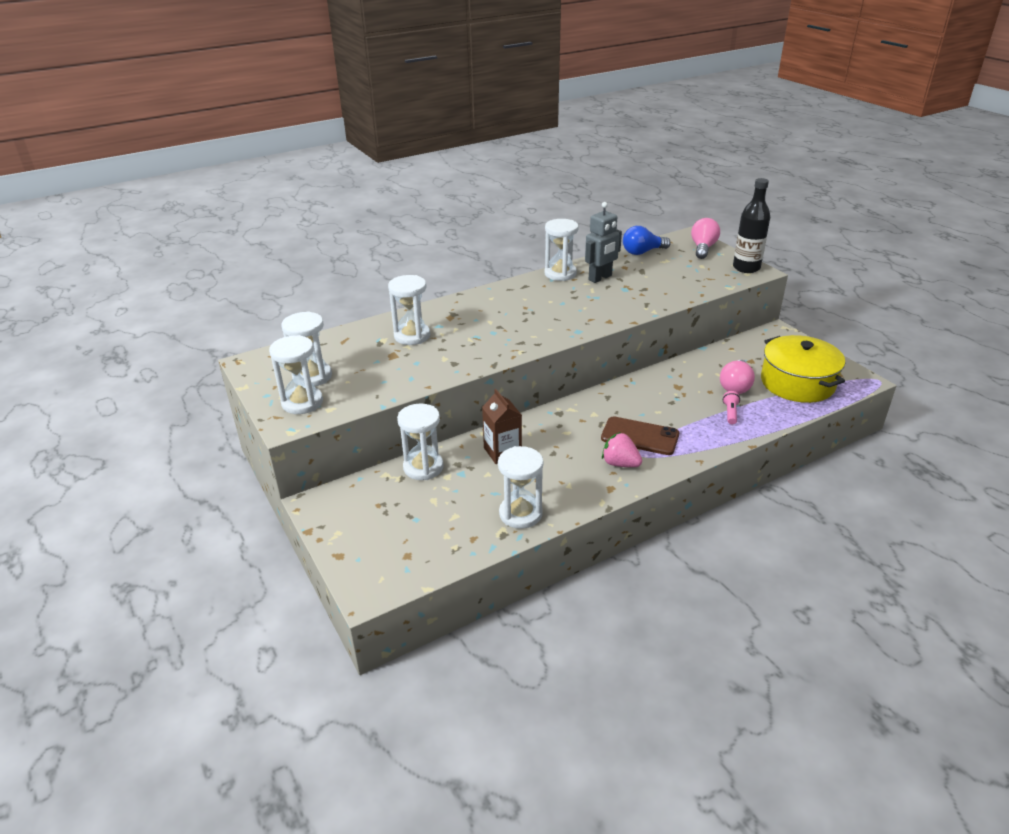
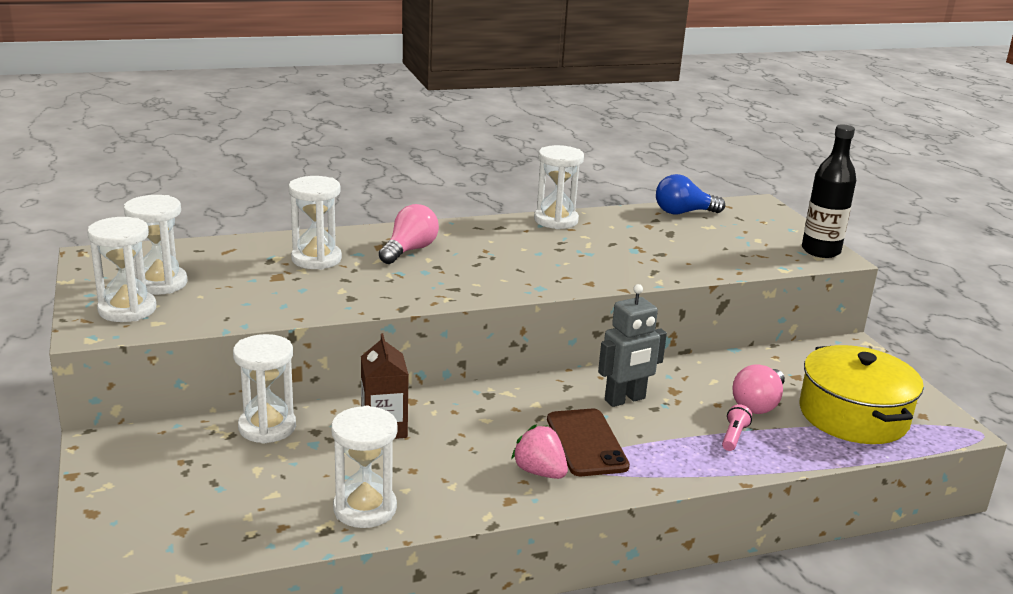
camera: 10 degrees right, 10 degrees down
grey robot [585,202,622,283] -> grey robot moved to [598,284,667,407]
brown phone [601,416,679,455] -> brown phone turned 45 degrees clockwise [547,409,630,476]
pink light bulb [691,218,720,259] -> pink light bulb moved to [379,204,439,264]

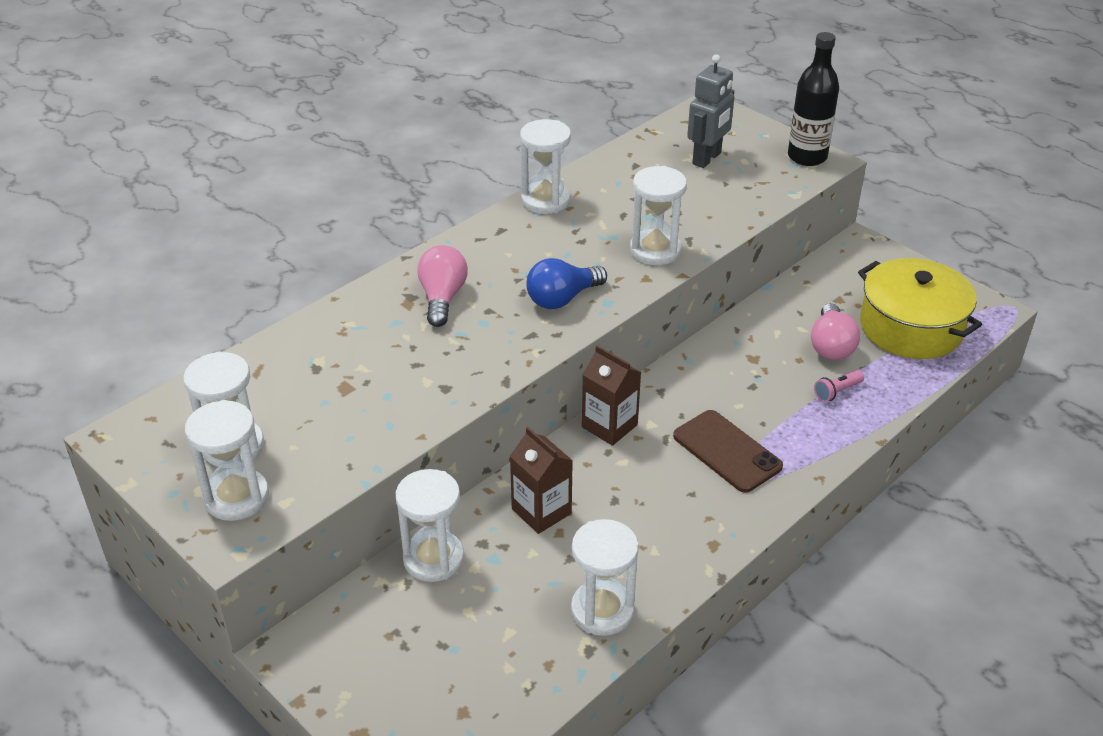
camera: 25 degrees left, 15 degrees up
white hourglass [288,176,342,270] -> white hourglass moved to [630,166,687,265]
pink strawberry [511,425,568,479] -> none
grey robot [598,284,667,407] -> grey robot moved to [687,54,734,168]
blue light bulb [656,174,725,214] -> blue light bulb moved to [526,258,607,309]
pink flashlight [722,404,752,451] -> pink flashlight turned 120 degrees counterclockwise [814,370,864,402]
none -> brown carton [582,345,641,446]

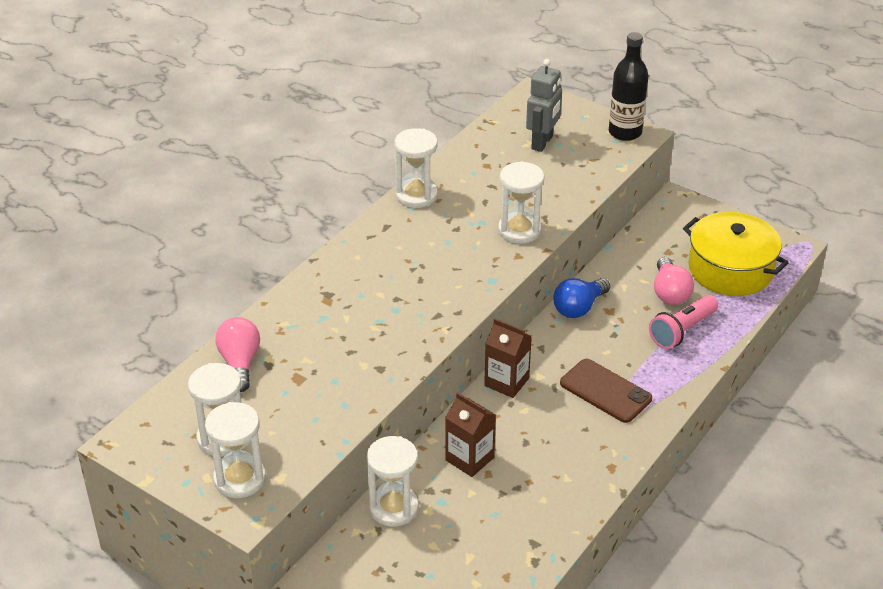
camera: 10 degrees left, 0 degrees up
pink light bulb [417,245,468,327] -> pink light bulb moved to [215,317,260,392]
blue light bulb [526,258,607,309] -> blue light bulb moved to [553,278,610,318]
white hourglass [571,519,639,636] -> none
pink flashlight [814,370,864,402] -> pink flashlight [649,295,718,349], size x1.83

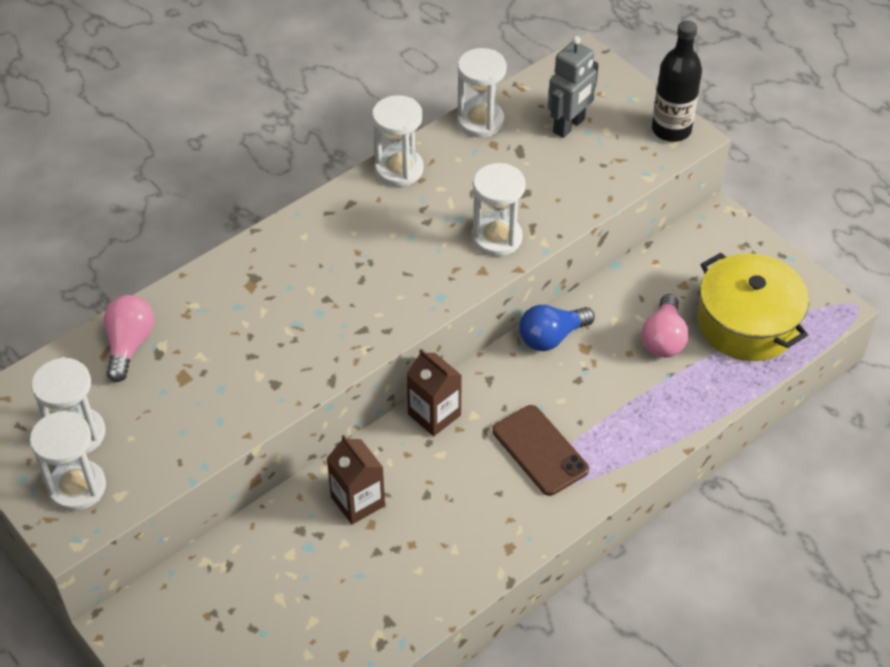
camera: 15 degrees right, 10 degrees up
white hourglass [367,436,419,527] -> white hourglass moved to [457,48,507,137]
pink flashlight [649,295,718,349] -> none

